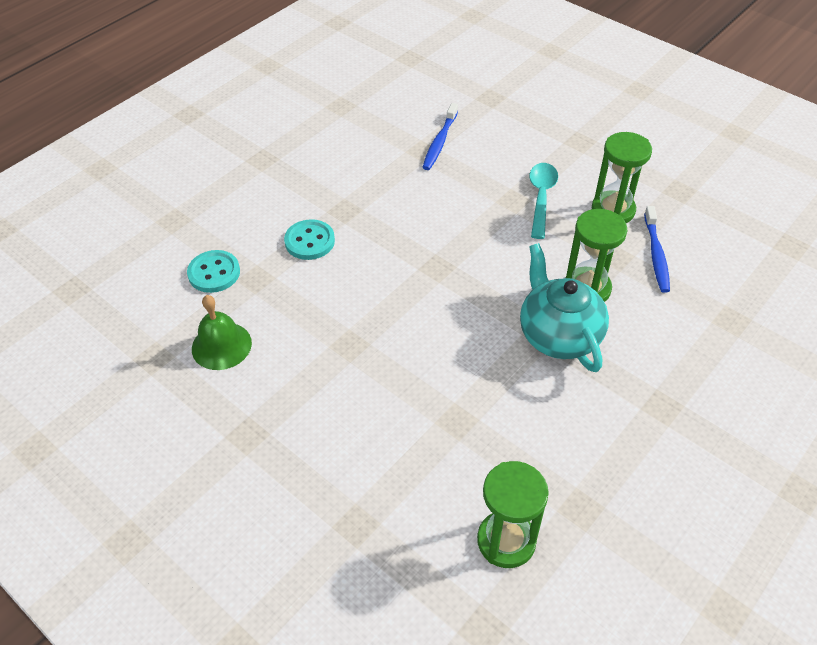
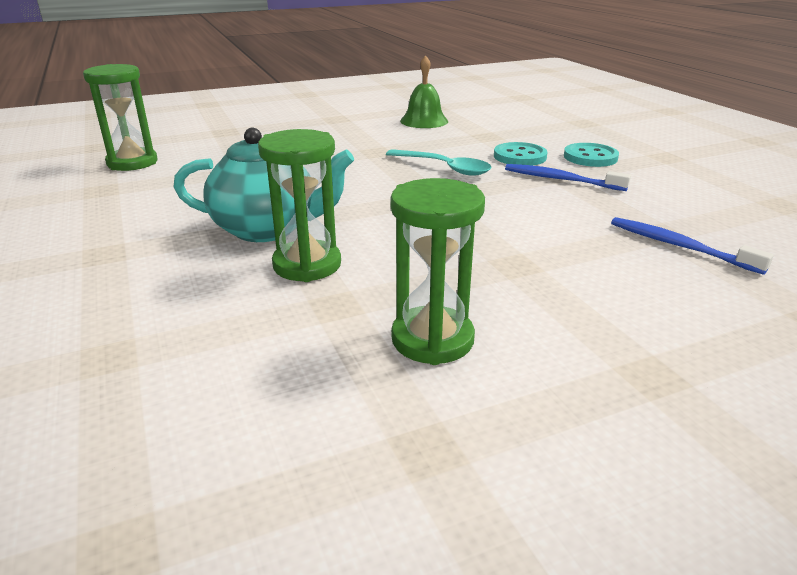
camera: 115 degrees right, 20 degrees down
turquoise button [187,250,240,293] -> turquoise button moved to [564,143,619,167]
turquoise spoon [529,163,558,239] -> turquoise spoon moved to [386,149,492,176]
blue toothbrush [644,206,670,293] -> blue toothbrush moved to [505,164,631,191]

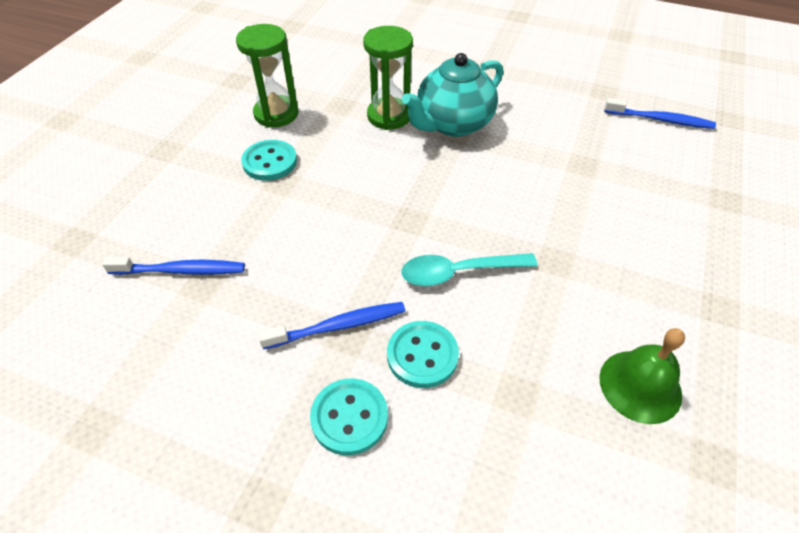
camera: 135 degrees right, 20 degrees up
green hourglass [83,64,157,171] -> blue toothbrush [604,98,716,129]
none -> turquoise button [241,140,297,181]

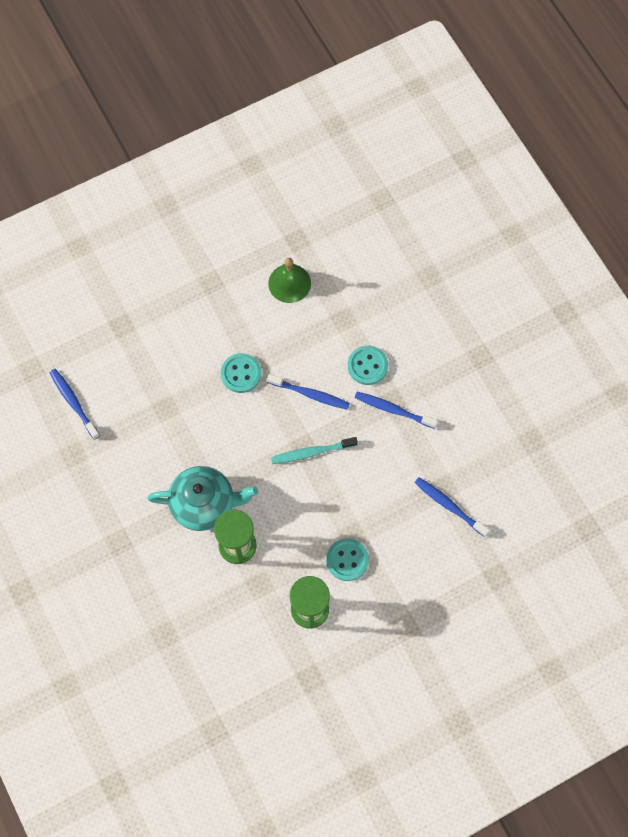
camera: 140 degrees left, 20 degrees up
turquoise button [310,379,388,455] -> turquoise button moved to [221,353,261,393]
turquoise spoon [401,253,538,286] -> blue toothbrush [267,374,350,410]
none -> turquoise toothbrush [271,437,358,464]

